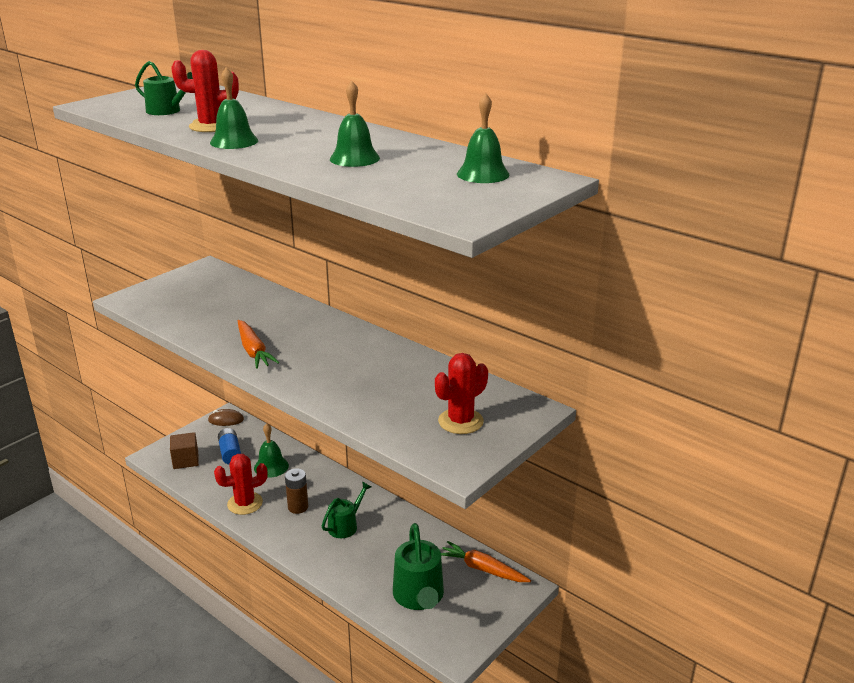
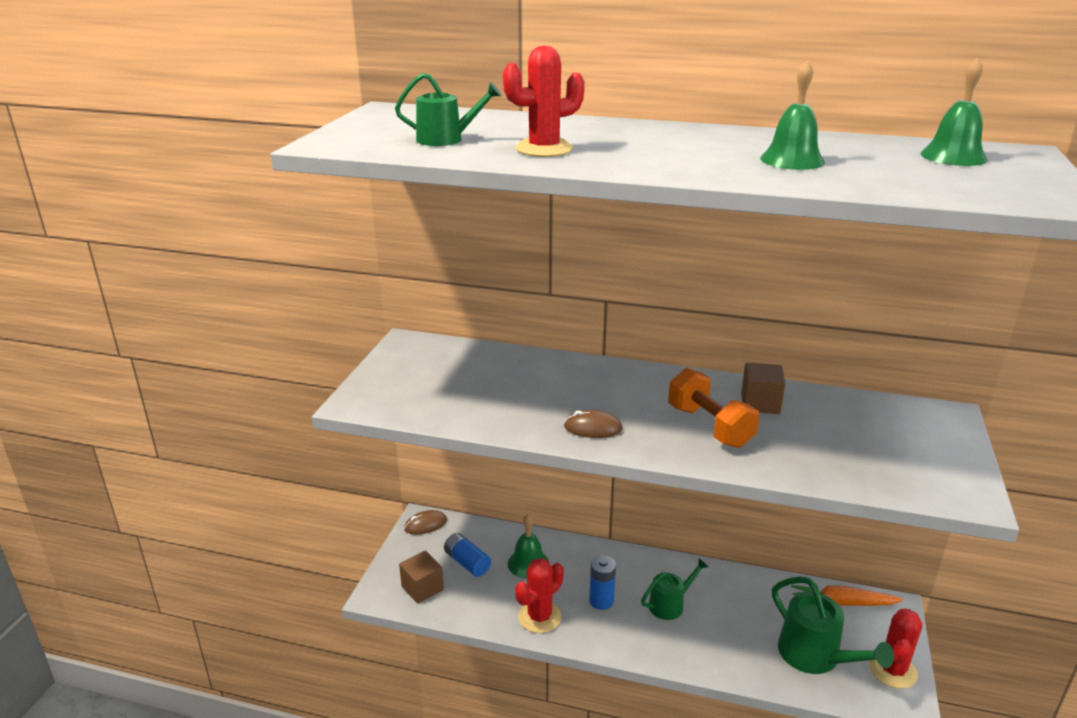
camera: 25 degrees left, 0 degrees up
green bell [210,67,258,149] -> none
orange carrot [238,320,280,369] -> brown mouse [564,410,623,438]
brown battery [285,468,308,514] -> blue battery [589,556,616,610]
green watering can [322,482,371,538] -> green watering can turned 45 degrees clockwise [641,558,709,620]
red cactus [435,353,488,434] -> red cactus moved to [869,609,922,689]
none -> orange dumbbell [668,368,759,448]
none -> brown cube [741,363,785,414]

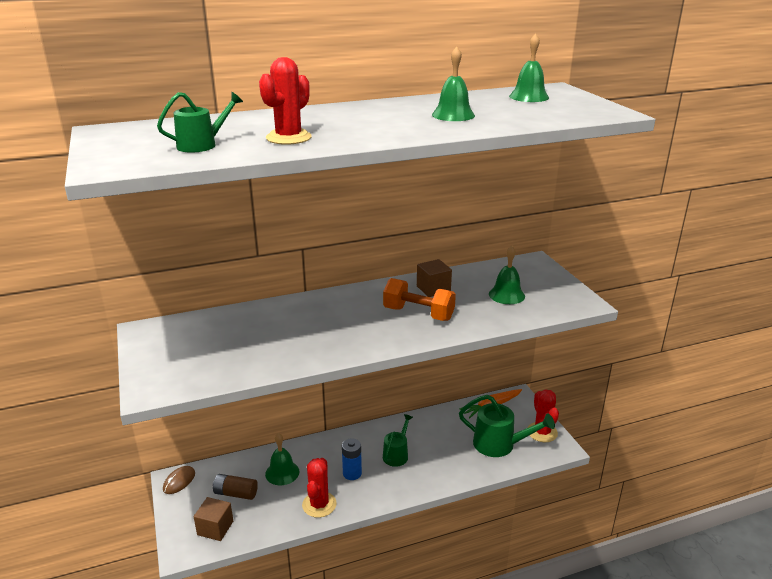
camera: 35 degrees left, 0 degrees up
blue battery [444,533,491,577] -> brown battery [213,474,258,500]
brown mouse [564,410,623,438] -> none
none -> green bell [489,245,525,304]

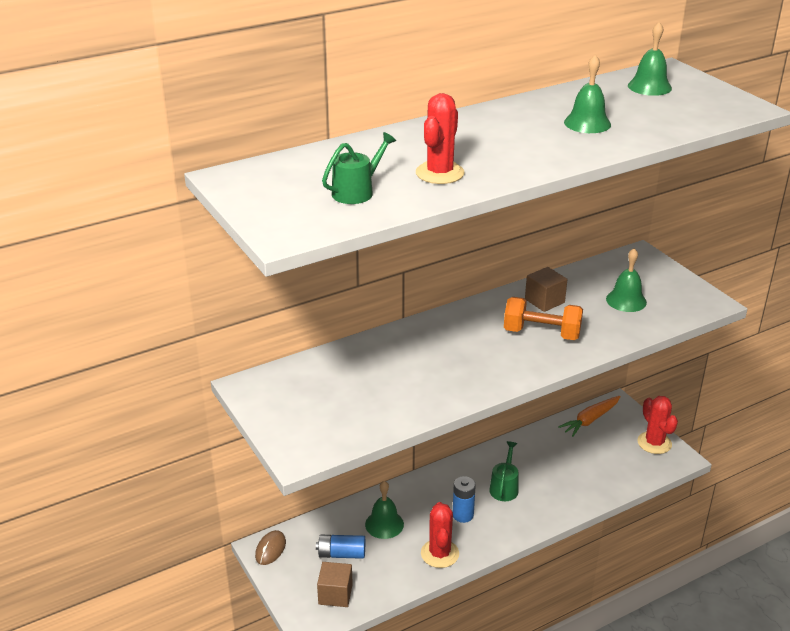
camera: 10 degrees left, 5 degrees up
brown battery [213,474,258,500] -> blue battery [316,535,365,559]
green watering can [459,395,555,457] -> none

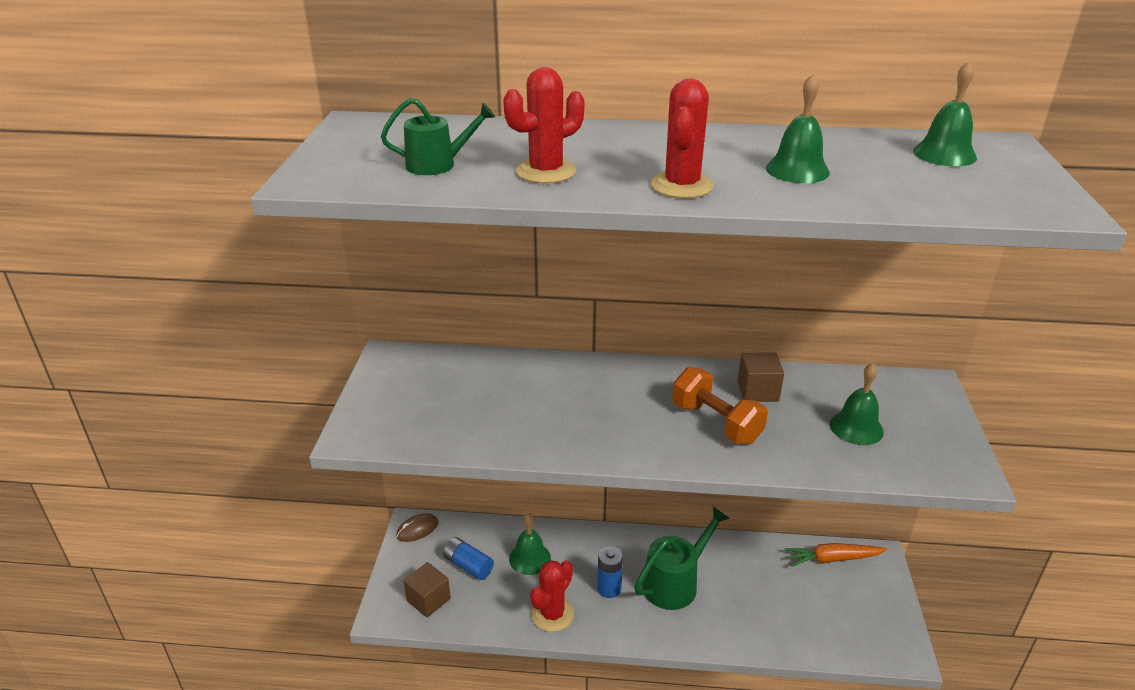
camera: 35 degrees right, 0 degrees up
green watering can [489,441,518,501] -> green watering can [634,506,730,610], size x1.61
red cactus [637,396,678,454] -> red cactus moved to [651,79,714,198]

